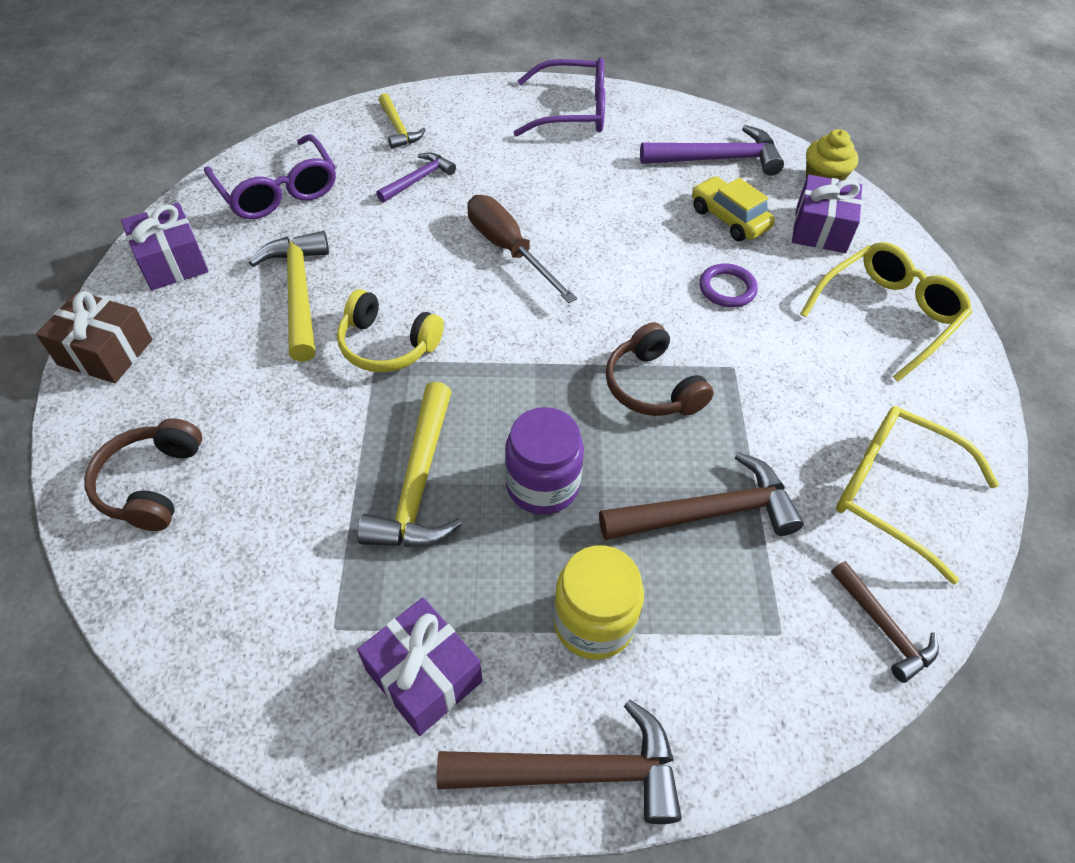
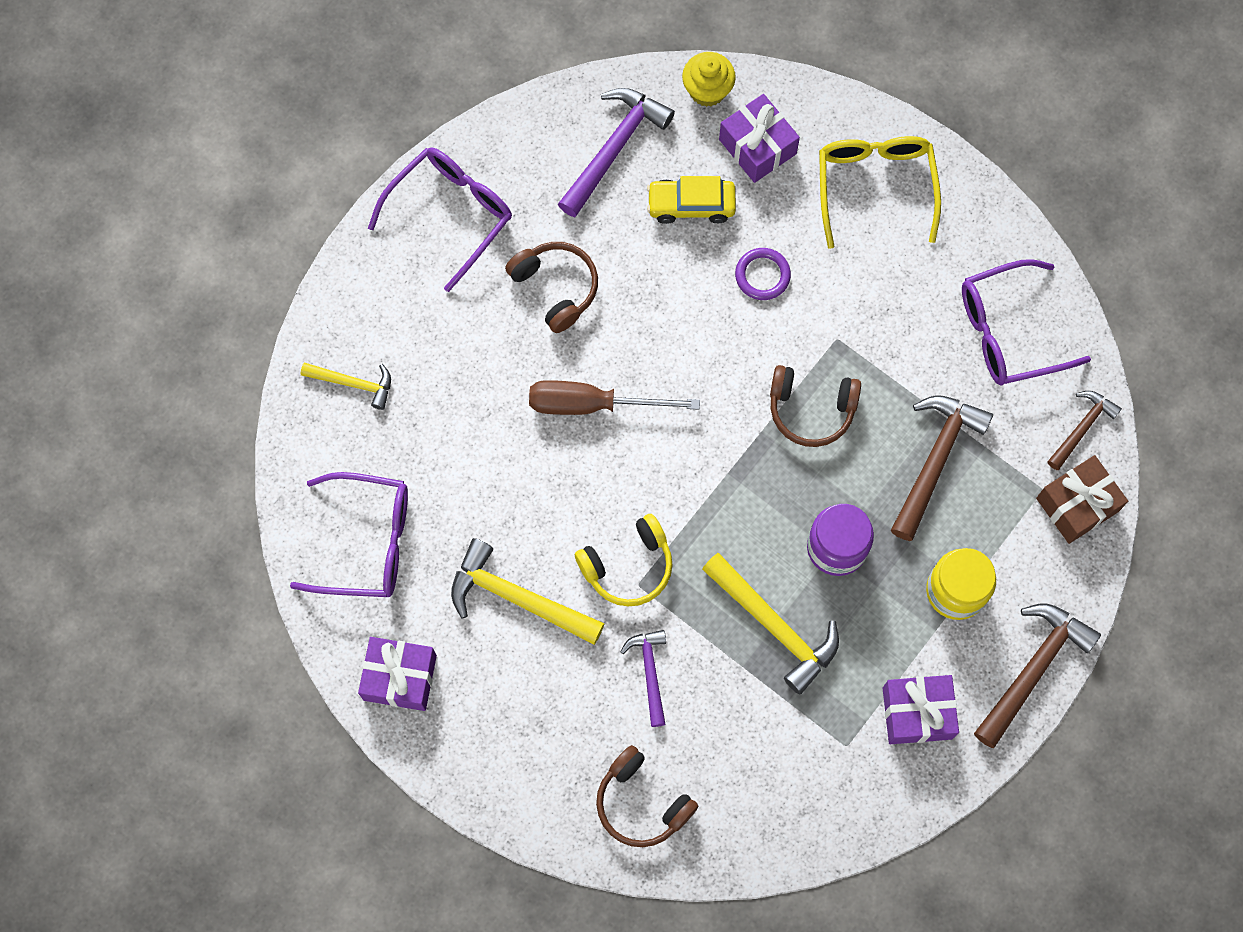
camera: 50 degrees left, 20 degrees up
brown gift [36,291,152,383] -> brown gift moved to [1036,455,1128,544]
purple hammer [376,152,456,203] -> purple hammer moved to [620,630,666,727]
brown hammer [831,561,939,683] -> brown hammer turned 60 degrees counterclockwise [1047,391,1122,470]
yellow glasses [836,406,999,584] -> purple glasses [962,259,1091,385]
none -> brown headphones [505,242,598,333]

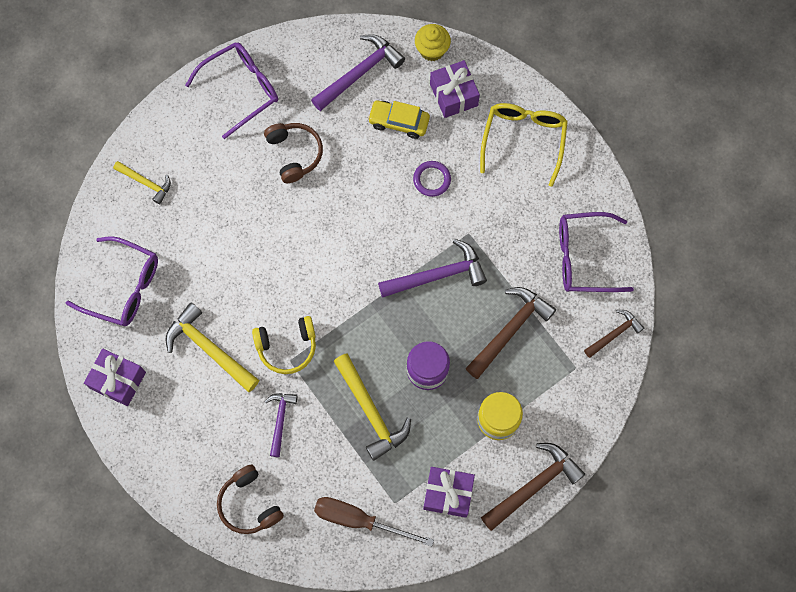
camera: 15 degrees right, 0 degrees up
brown screwdriver [529,380,700,415] -> brown screwdriver moved to [314,497,434,547]
brown headphones [770,365,861,447] -> purple hammer [378,239,487,298]
brown gift [1036,455,1128,544] -> none

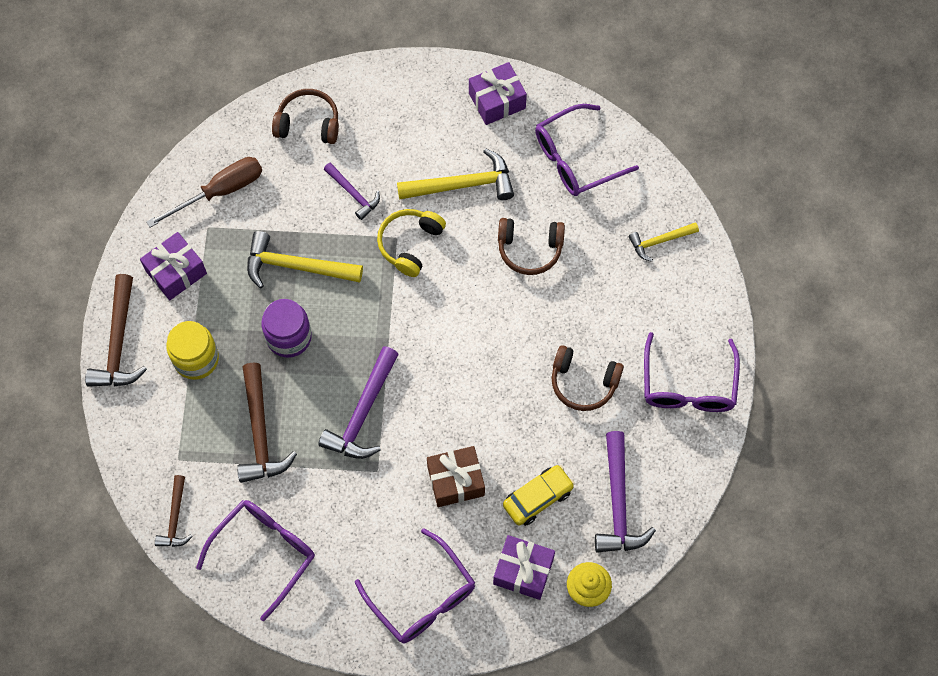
camera: 130 degrees right, 5 degrees down
purple ring [413,161,451,197] -> brown gift [427,446,485,507]
yellow glasses [480,103,568,187] -> purple glasses [355,528,475,643]
none -> brown headphones [498,218,565,275]

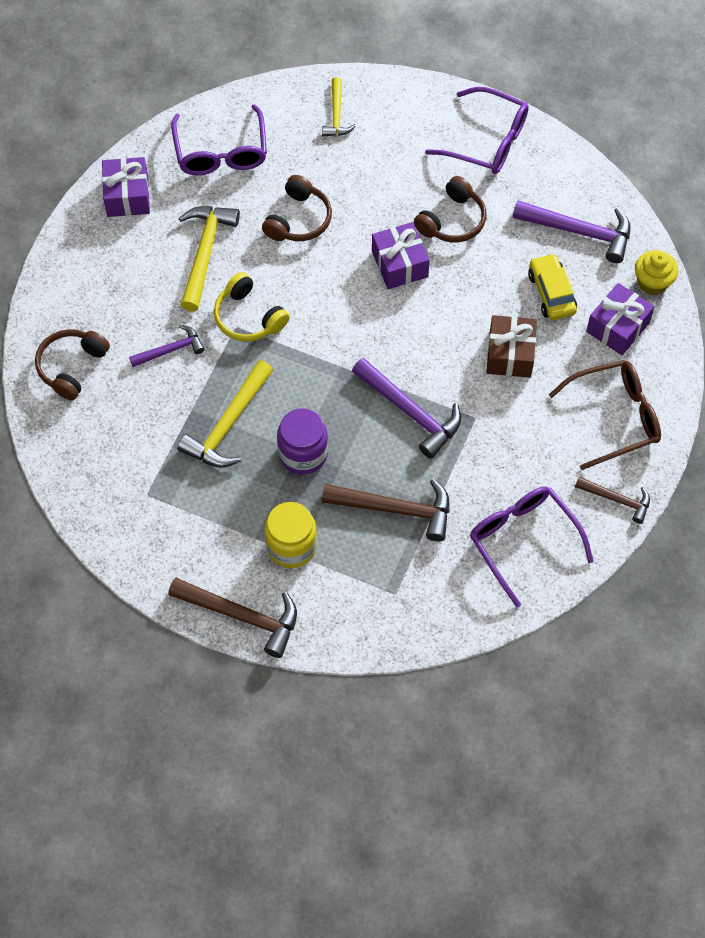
camera: 70 degrees left, 5 degrees down
purple gift [140,232,207,300] -> purple gift moved to [372,222,430,289]
brown screwdriver [146,157,262,228] -> none
brown hammer [155,475,193,547] -> brown hammer moved to [575,477,650,524]
purple glasses [355,528,475,643] -> brown glasses [549,360,661,470]

